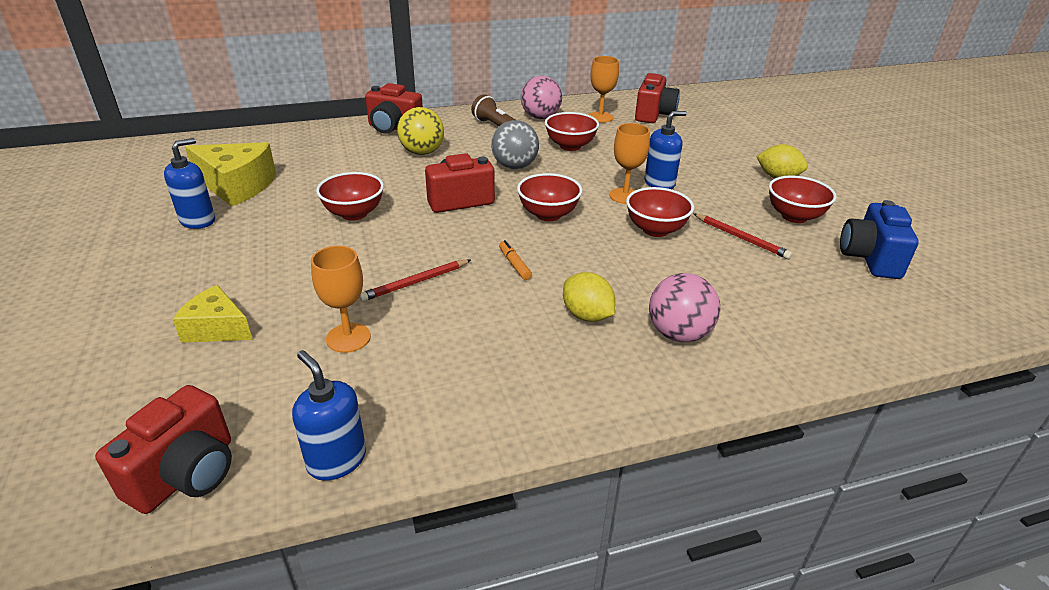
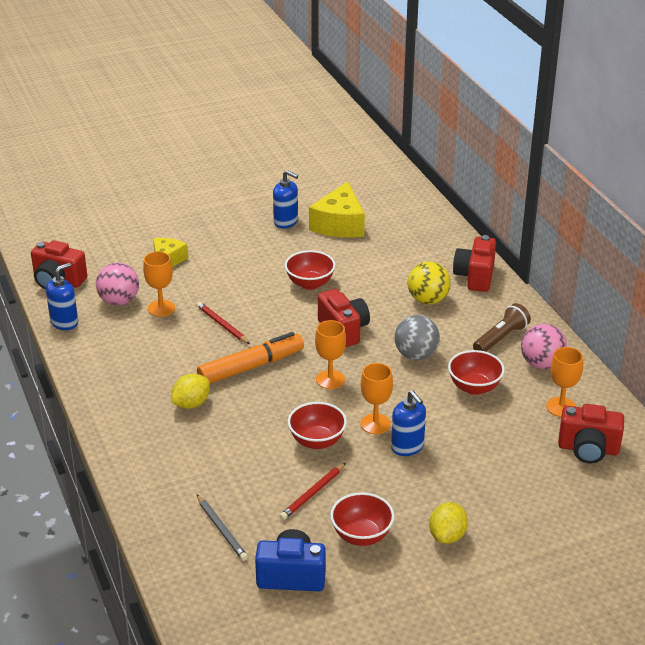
camera: 85 degrees right, 0 degrees up
orange marker [499,240,532,280] -> orange marker [197,332,304,384], size x2.43
red bowl [517,173,582,221] -> orange goblet [315,320,346,389]
pink ball [649,273,720,342] -> pink ball moved to [96,263,139,306]
none -> grey pencil [197,495,248,561]

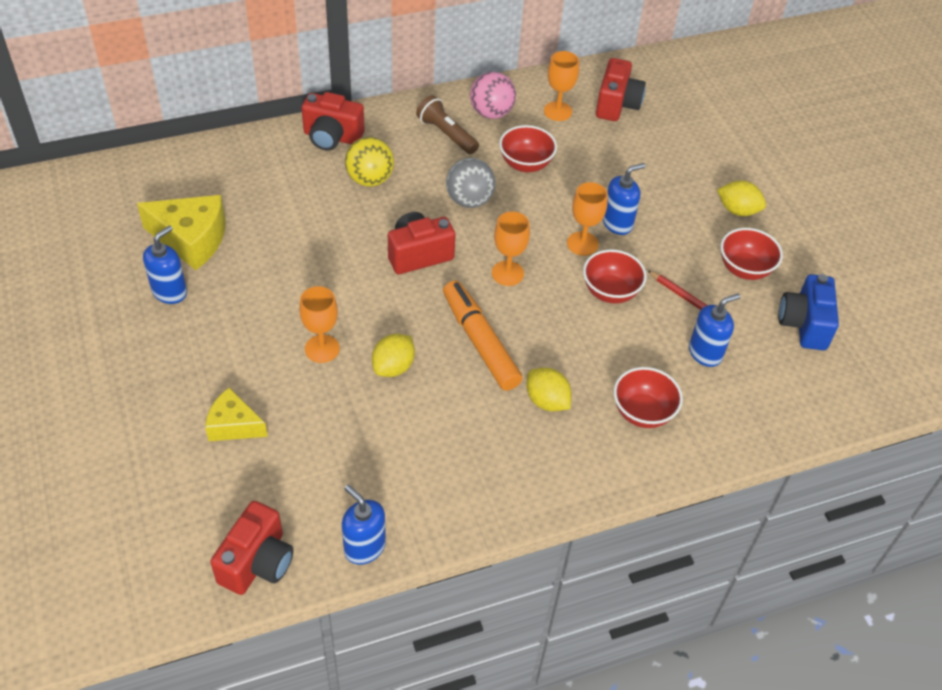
camera: 90 degrees left, 15 degrees up
pink ball [96,263,139,306] -> none
orange goblet [143,252,175,317] -> orange goblet moved to [299,286,340,363]
red pencil [197,302,250,344] -> yellow lemon [372,334,415,377]
grey pencil [197,495,248,561] -> none
red bowl [285,250,335,290] -> red bowl moved to [614,367,683,428]
none -> blue soap dispenser [689,293,741,367]

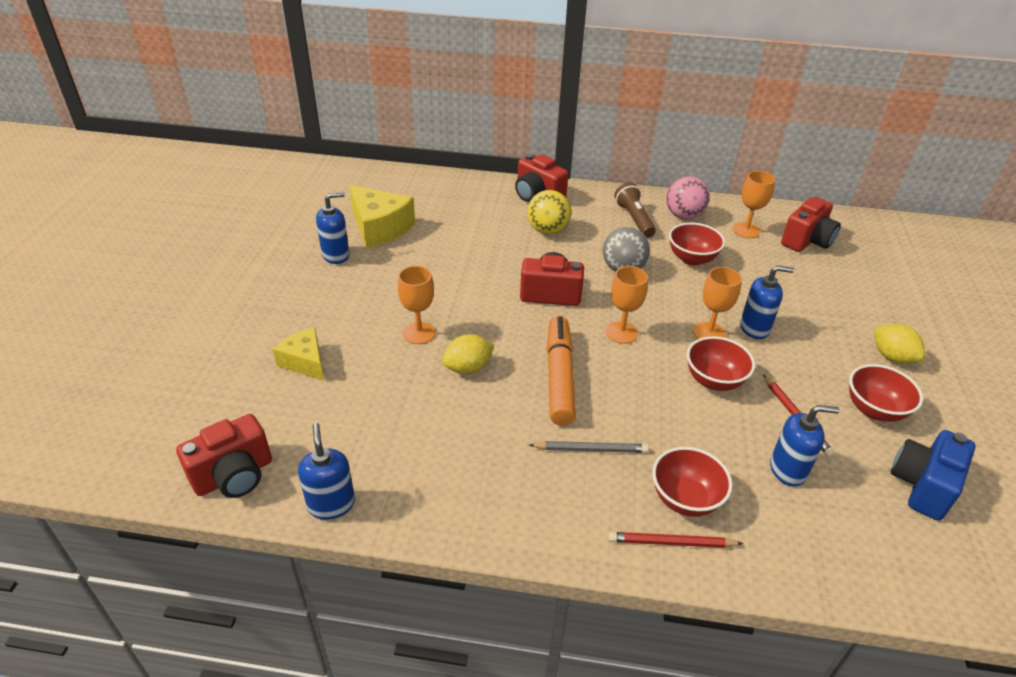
camera: 30 degrees right, 10 degrees down
yellow lemon [527,368,571,411] -> grey pencil [529,441,649,453]
none -> red pencil [609,532,743,548]

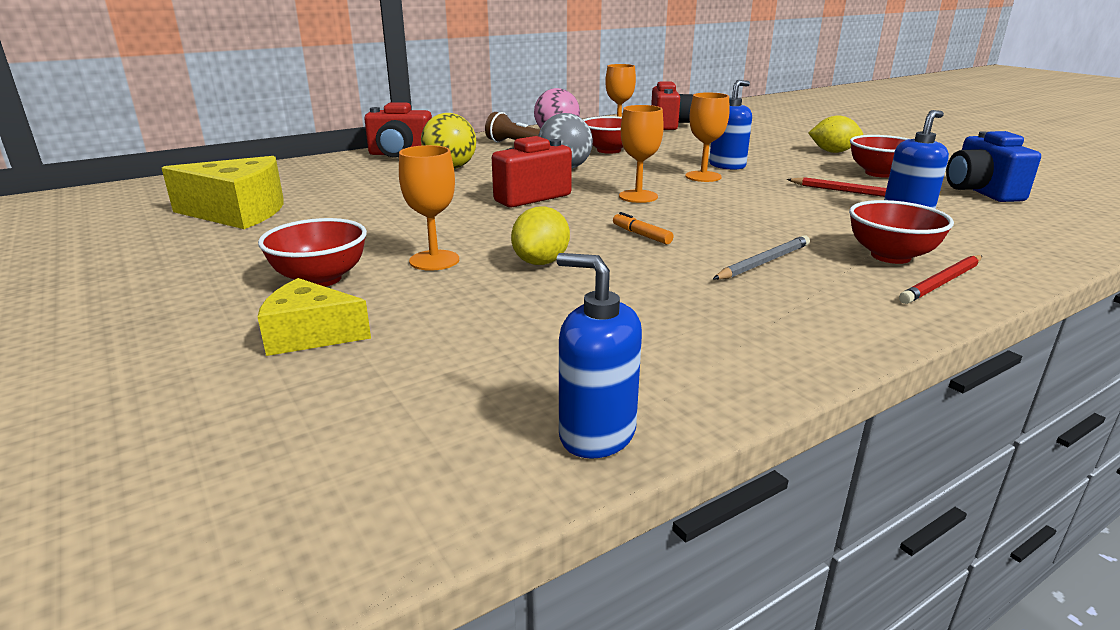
camera: 40 degrees left, 15 degrees down
red camera [176,414,272,498] -> none
blue soap dispenser [316,192,349,264] -> none
orange marker [547,316,576,426] -> orange marker [613,212,673,244], size x0.41
red bowl [687,336,755,391] -> red bowl moved to [258,218,367,287]

